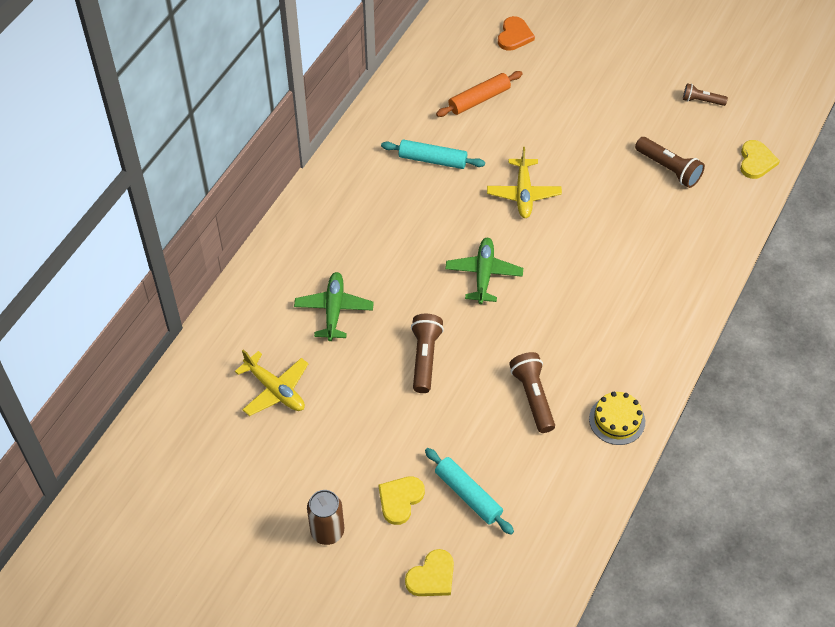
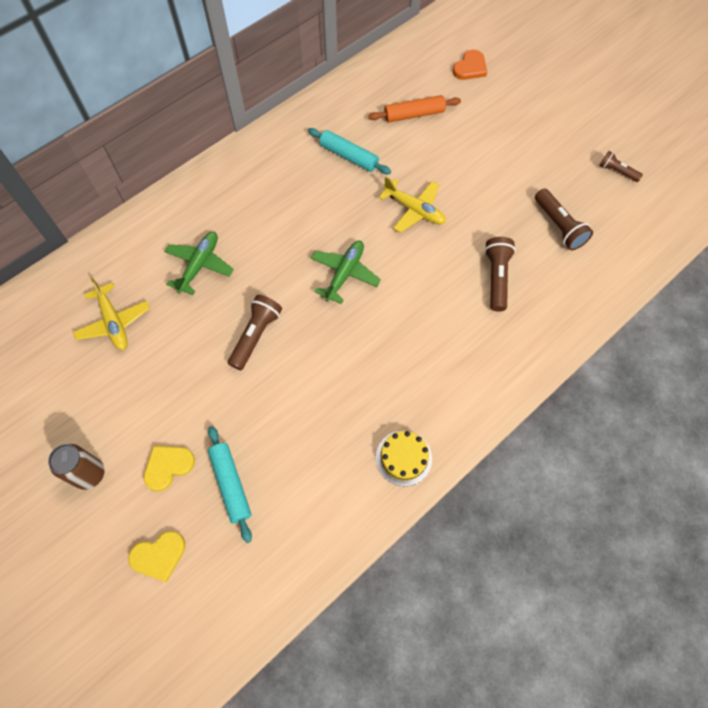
camera: 20 degrees right, 10 degrees up
yellow plane [487,147,562,218] -> yellow plane turned 75 degrees counterclockwise [379,176,446,233]
brown flashlight [509,352,555,433] -> brown flashlight moved to [484,237,516,312]
yellow heart [740,140,780,179] -> none

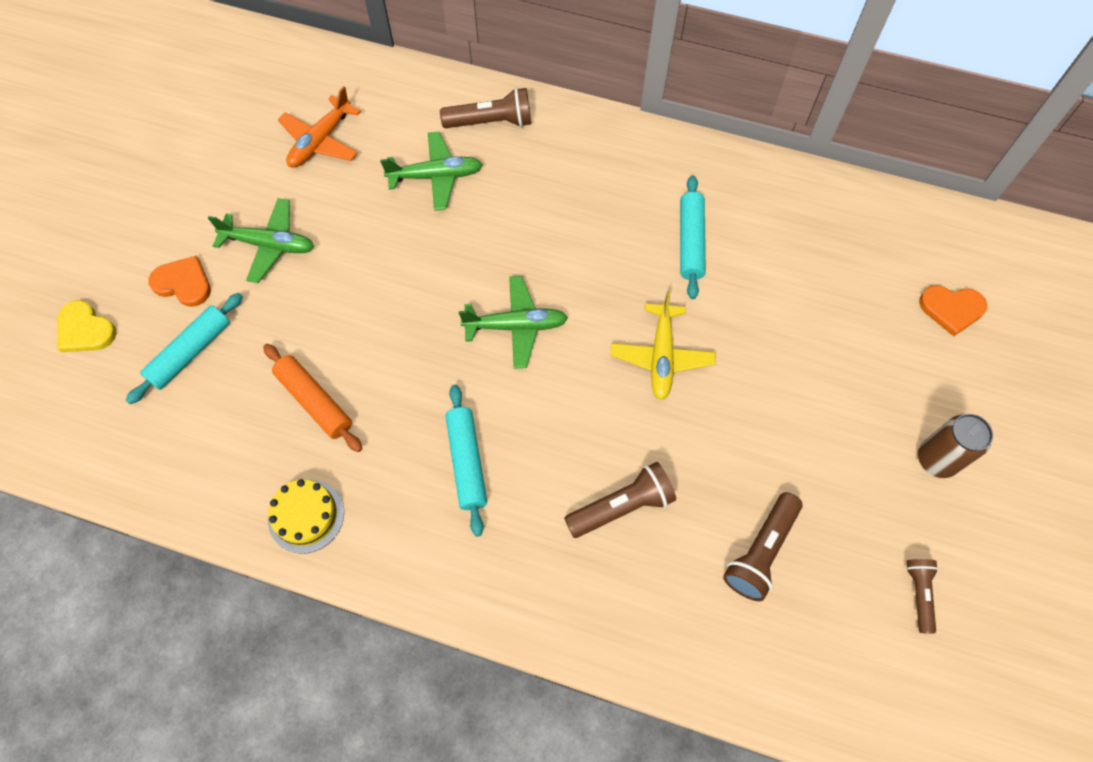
camera: 60 degrees right, 0 degrees up
brown can [48,444,105,490] -> brown can moved to [918,414,993,478]
yellow plane [73,278,150,350] -> orange plane [278,86,361,168]
yellow heart [144,446,195,491] -> orange heart [149,255,211,307]
brown flashlight [228,295,282,370] -> brown flashlight moved to [440,88,531,128]
orange rolling pin [368,95,461,123] -> orange rolling pin moved to [263,344,362,452]
none -> green plane [208,198,314,283]
none -> turquoise rolling pin [445,385,487,537]

